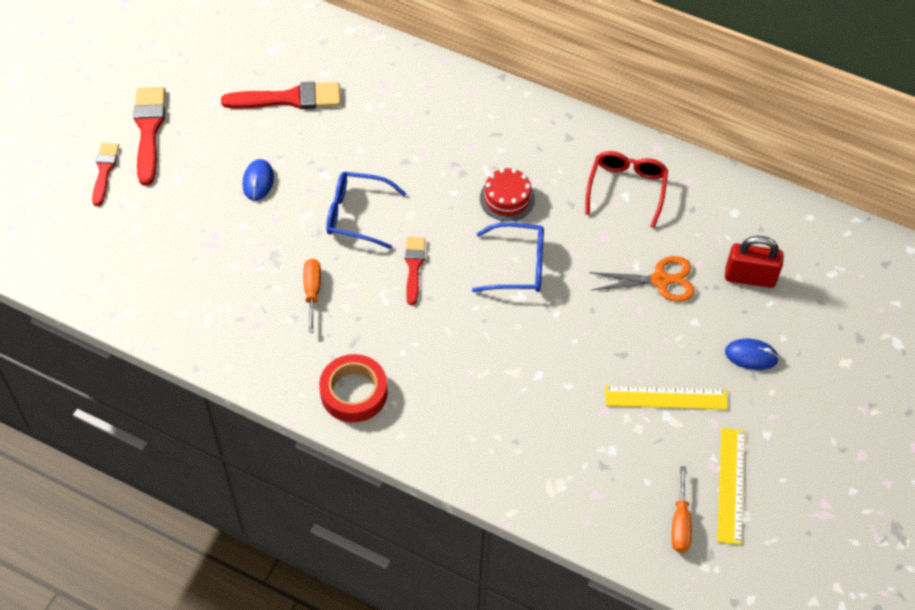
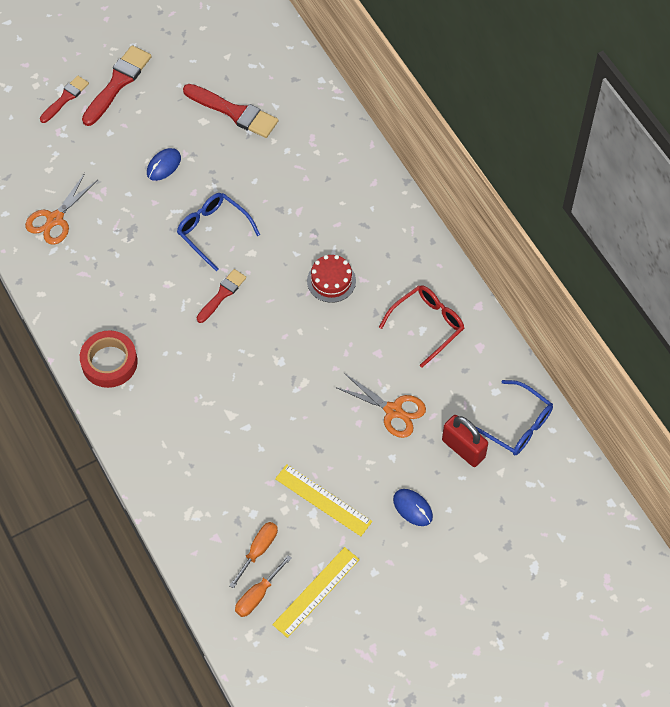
camera: 35 degrees right, 5 degrees up
orange screwdriver [303,259,321,333] -> orange screwdriver moved to [229,522,278,589]
blue glasses [472,222,544,292] -> blue glasses moved to [475,380,553,455]
none -> orange scissors [25,173,98,245]

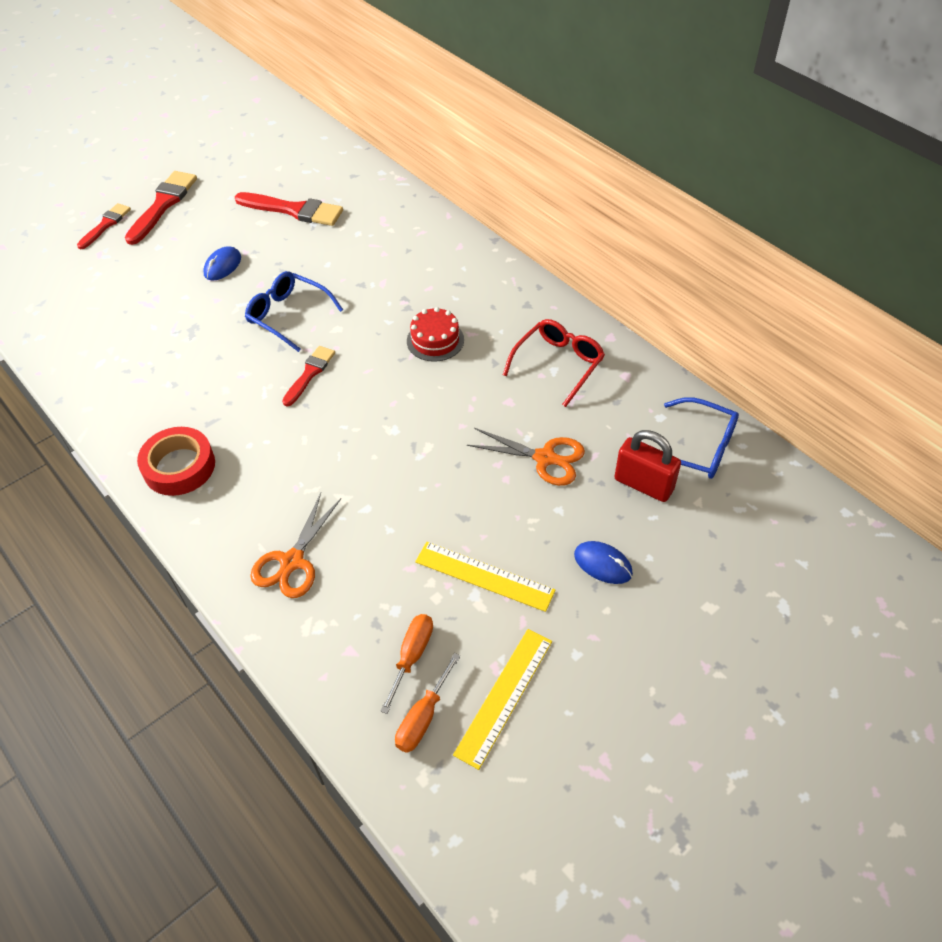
camera: 10 degrees left, 10 degrees down
orange scissors [25,173,98,245] -> orange scissors moved to [250,493,341,598]

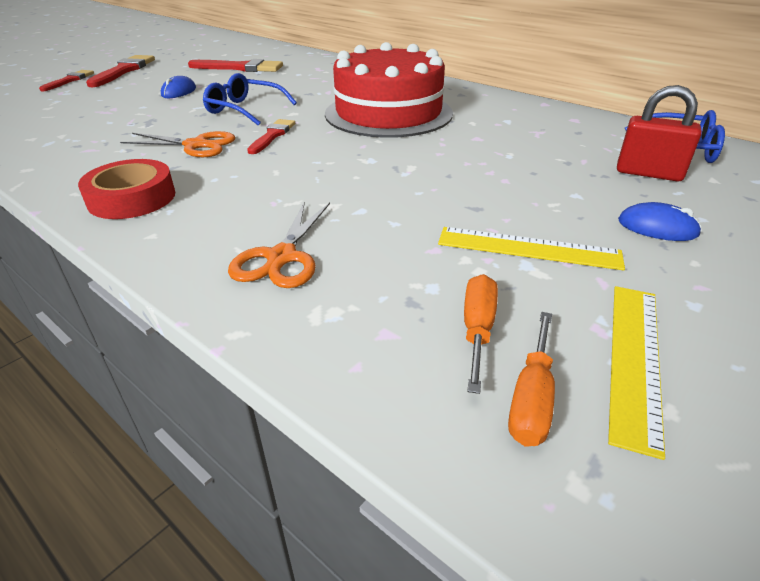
camera: 10 degrees left, 15 degrees down
red cake [407,307,464,362] -> red cake [325,42,453,138], size x2.35
orange scissors [467,428,585,486] -> orange scissors moved to [120,131,235,157]
red glasses [503,319,605,407] -> none

